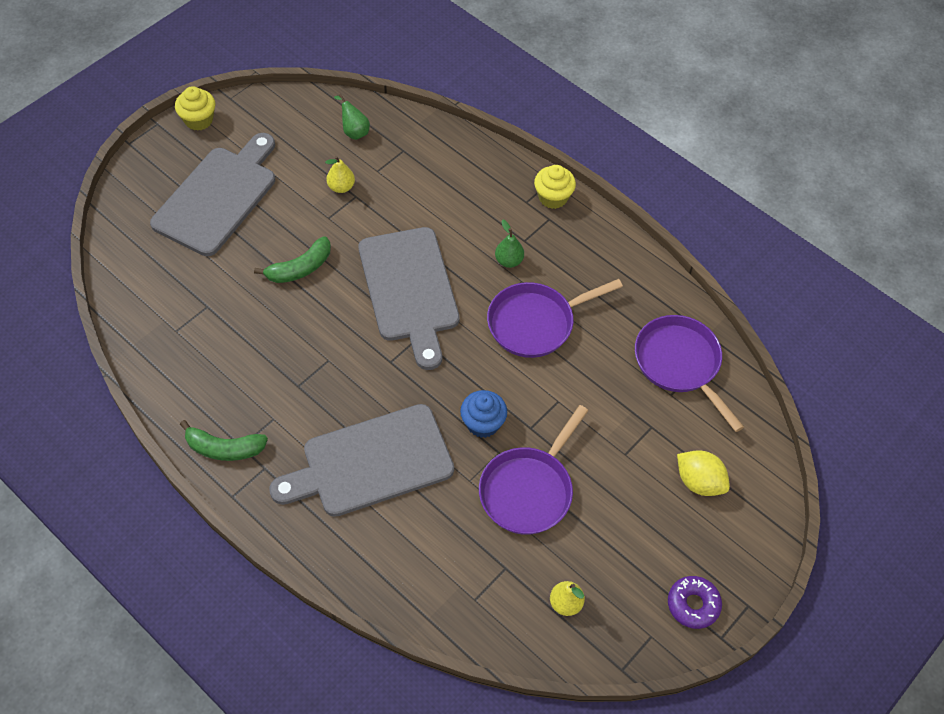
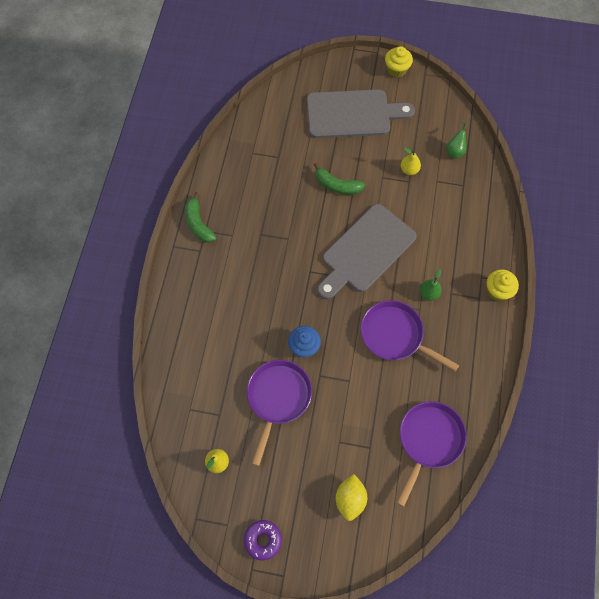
camera: 60 degrees right, 10 degrees up
grey cutting board [269,404,454,517] -> none
purple pan [479,405,588,535] -> purple pan turned 105 degrees clockwise [247,360,312,466]

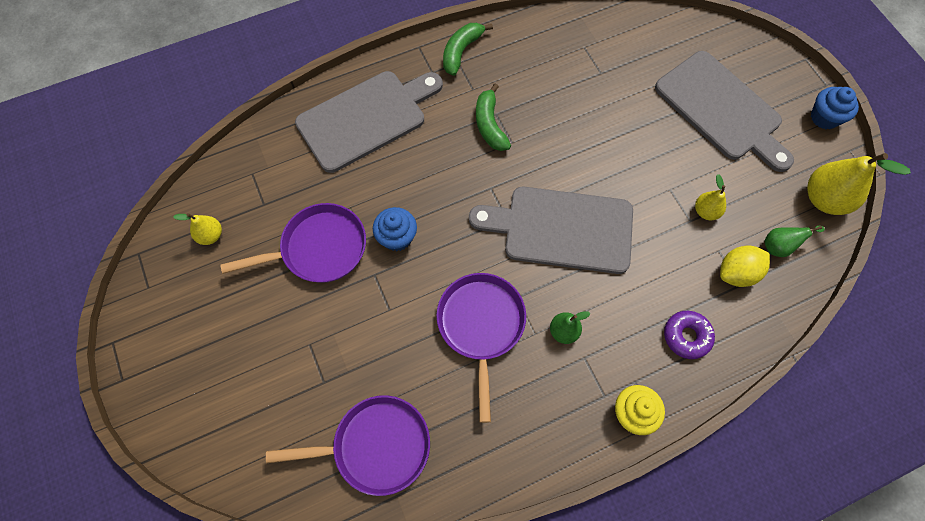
camera: 55 degrees right, 0 degrees up
purple donut [244,520,282,561] -> purple donut moved to [664,311,715,359]
green banana [314,162,365,195] -> green banana moved to [476,83,511,151]
yellow lemon [336,474,367,521] -> yellow lemon moved to [720,245,770,287]
yellow cupcake [385,46,413,77] -> blue cupcake [811,87,859,129]
none -> grey cutting board [295,71,443,173]
none -> yellow pear [807,153,911,215]

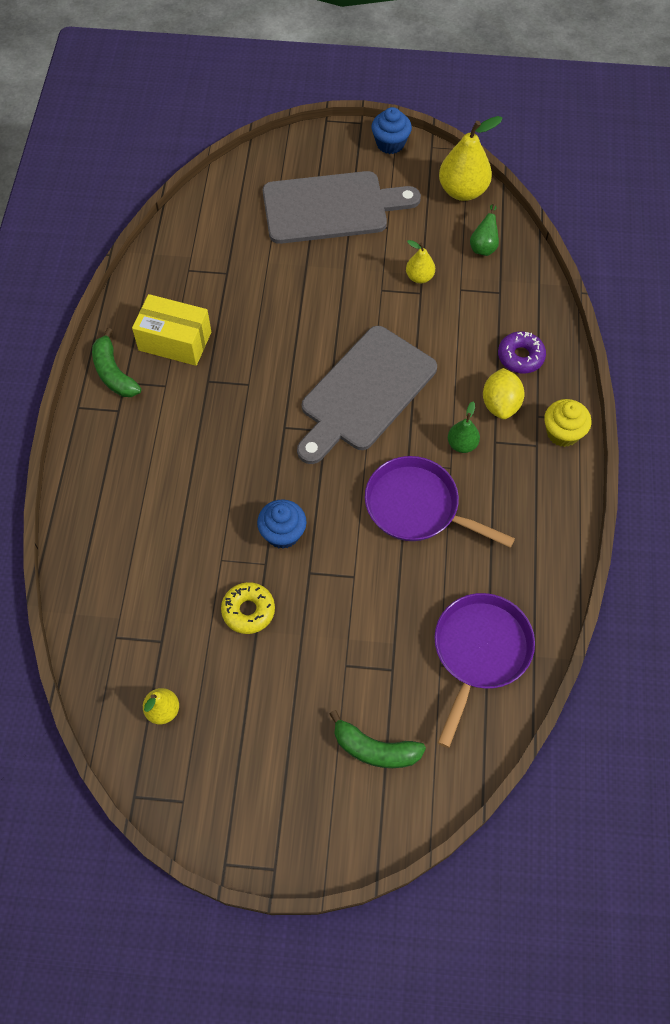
camera: 60 degrees left, 5 degrees down
purple pan [220,203,366,283] -> yellow donut [221,582,275,634]
grey cutting board [295,71,443,173] -> none
green banana [476,83,511,151] -> green banana moved to [329,710,426,768]
yellow lemon [720,245,770,287] -> yellow lemon moved to [483,368,525,419]
none -> yellow box [132,294,211,366]

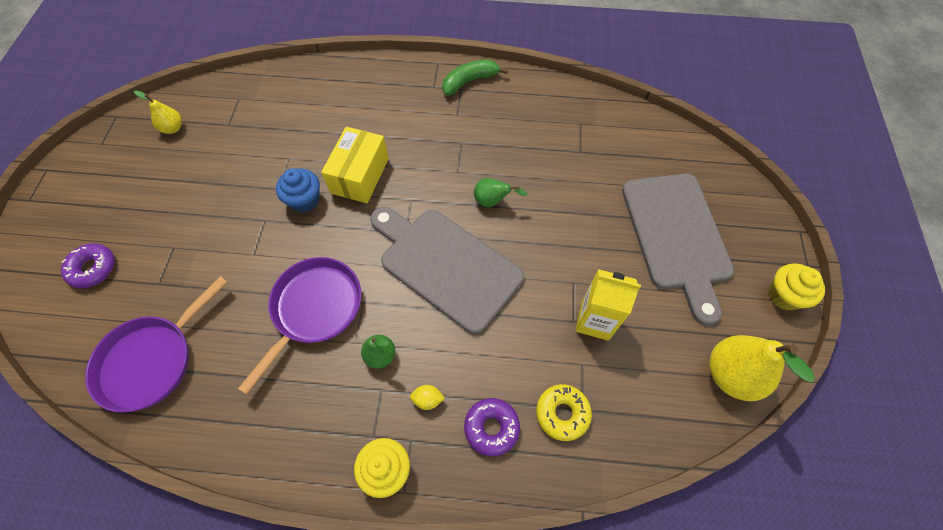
camera: 90 degrees right, 0 degrees up
yellow box [132,294,211,366] -> yellow box moved to [321,127,389,203]
yellow donut [221,582,275,634] -> yellow donut moved to [536,384,592,441]
green banana [329,710,426,768] -> purple donut [61,243,115,288]
blue cupcake [372,107,412,154] -> yellow cupcake [768,263,825,310]
yellow pear [406,240,435,283] -> yellow carton [575,269,641,341]
purple pan [434,593,535,748] -> purple pan turned 105 degrees clockwise [85,276,228,413]
green pear [470,204,499,256] -> green pear moved to [474,178,527,207]
yellow lemon [483,368,525,419] -> yellow lemon [410,385,445,410], size x0.53

